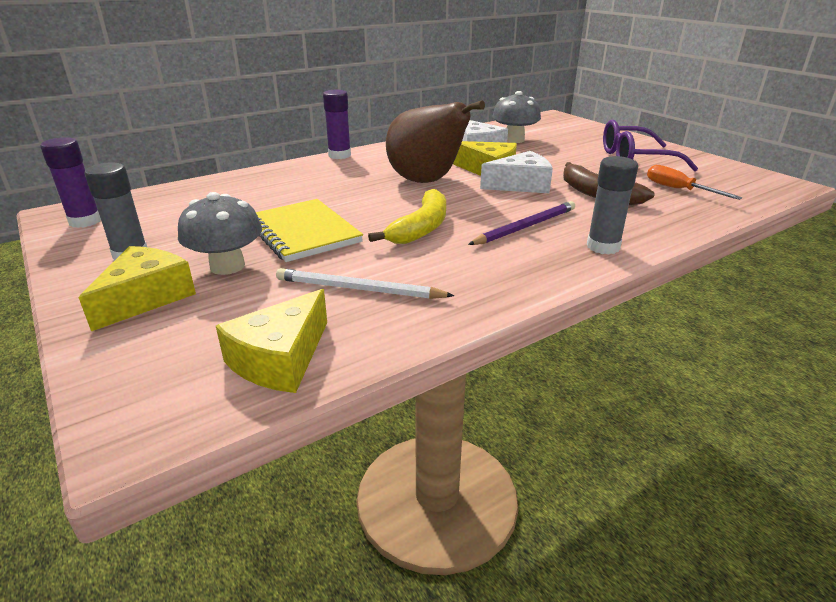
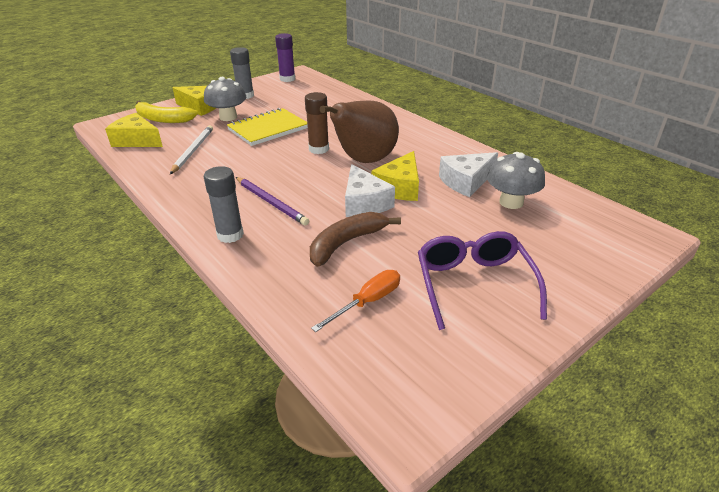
camera: 85 degrees right, 5 degrees up
purple glue stick [323,90,351,159] -> none
yellow banana [368,189,446,244] -> yellow banana moved to [135,101,198,123]
none -> brown glue stick [305,92,329,154]

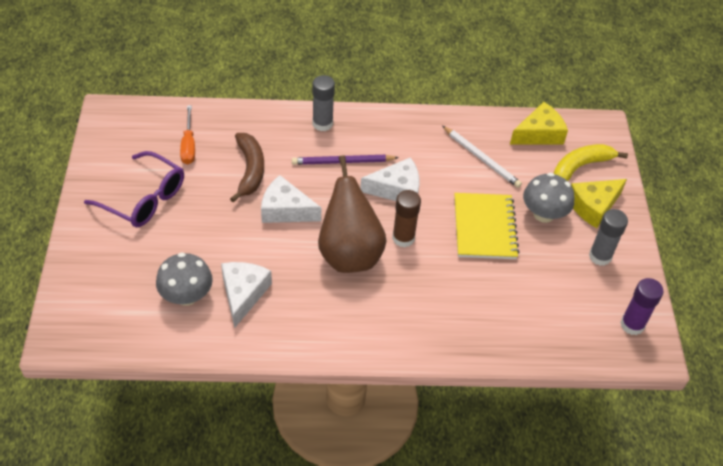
camera: 125 degrees right, 15 degrees up
yellow cheese [371,151,419,201] -> none
none -> white cheese [360,157,419,201]

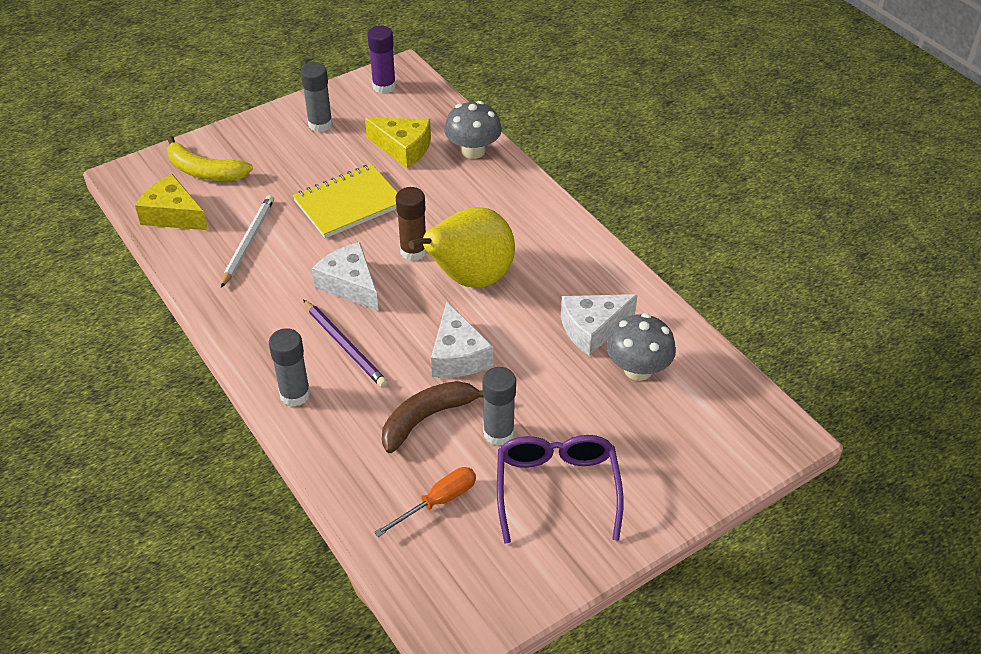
camera: 120 degrees left, 5 degrees down
brown pear [318,155,386,273] -> yellow pear [408,207,515,288]
grey mushroom [523,173,575,223] -> grey mushroom moved to [444,101,502,159]
yellow cheese [571,179,627,228] -> yellow cheese moved to [365,118,431,168]
none -> grey glue stick [482,367,516,446]

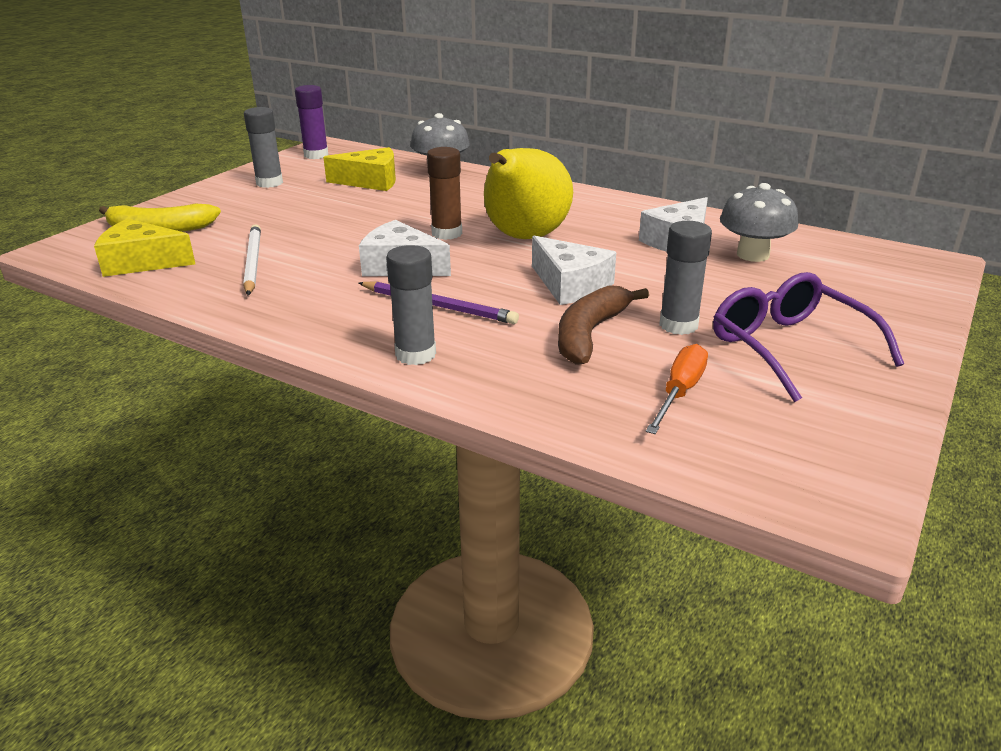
camera: 25 degrees left, 15 degrees down
yellow notebook [293,164,397,238] -> none

